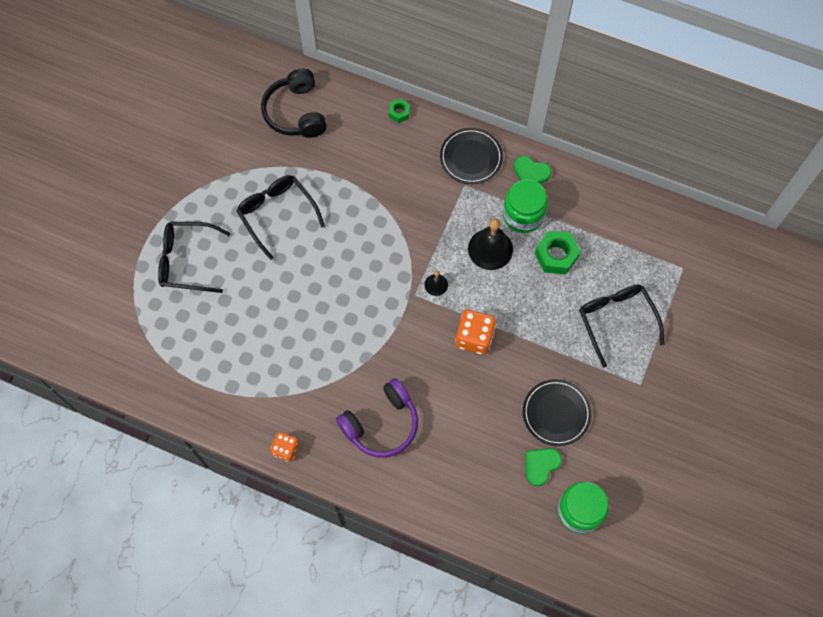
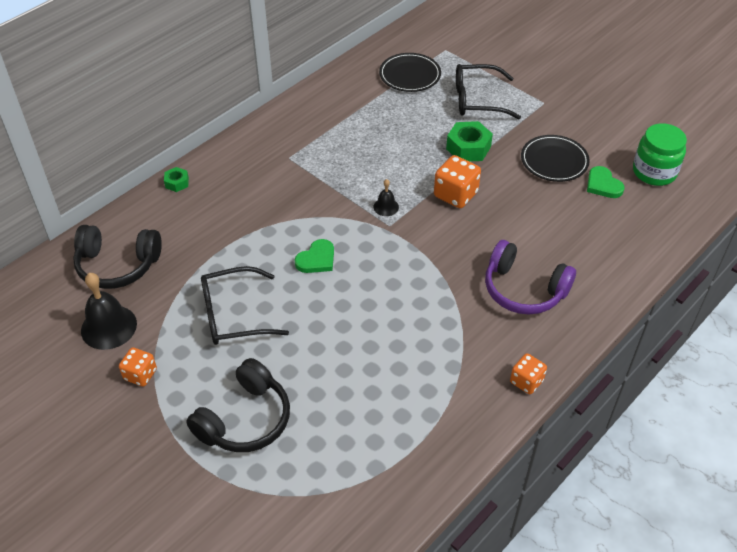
camera: 70 degrees left, 20 degrees down
black glasses [158,222,231,293] -> black headphones [186,358,290,452]
purple headphones [336,378,418,458] -> purple headphones turned 135 degrees clockwise [485,240,576,315]
black plate [440,128,503,184] -> black plate moved to [379,53,441,92]
black bell [468,219,513,270] -> black bell moved to [81,273,137,350]
green jar [503,179,548,233] -> none
green heart [514,156,551,184] -> green heart moved to [295,239,334,273]
green nut [535,231,581,275] -> green nut moved to [446,121,493,162]
none -> orange dice [119,347,157,386]

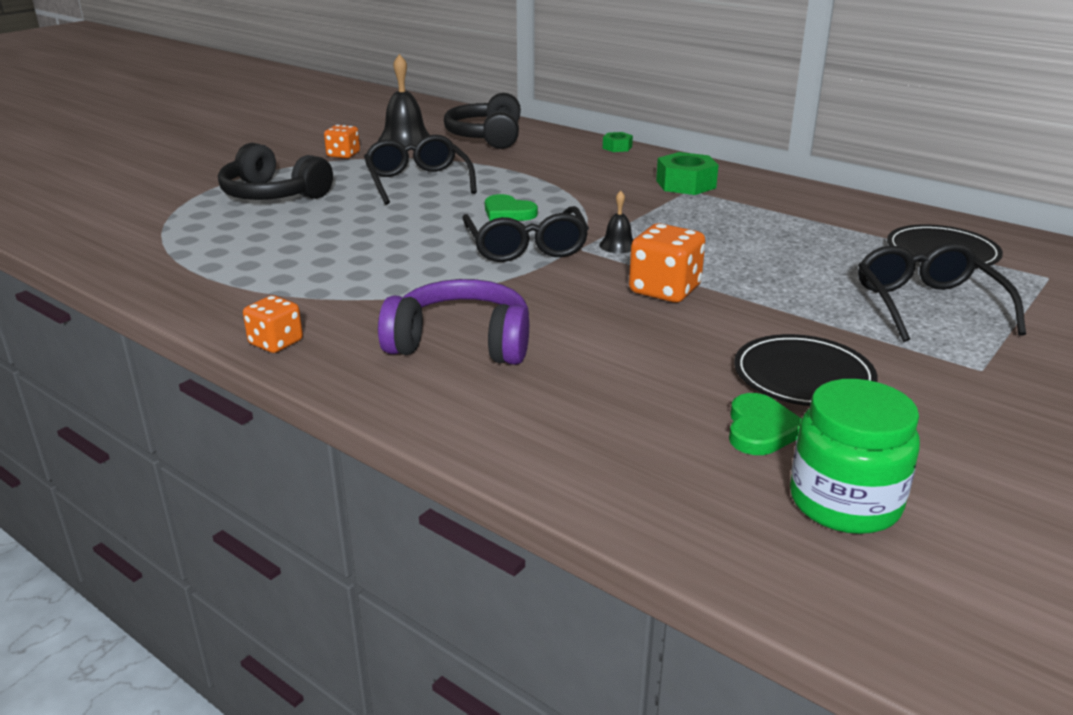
camera: 85 degrees right, 20 degrees down
green nut [446,121,493,162] -> green nut moved to [656,152,718,195]
purple headphones [485,240,576,315] -> purple headphones turned 75 degrees clockwise [378,279,529,365]
green heart [587,166,625,198] -> green heart turned 135 degrees clockwise [729,393,801,455]
none -> black glasses [462,206,589,262]

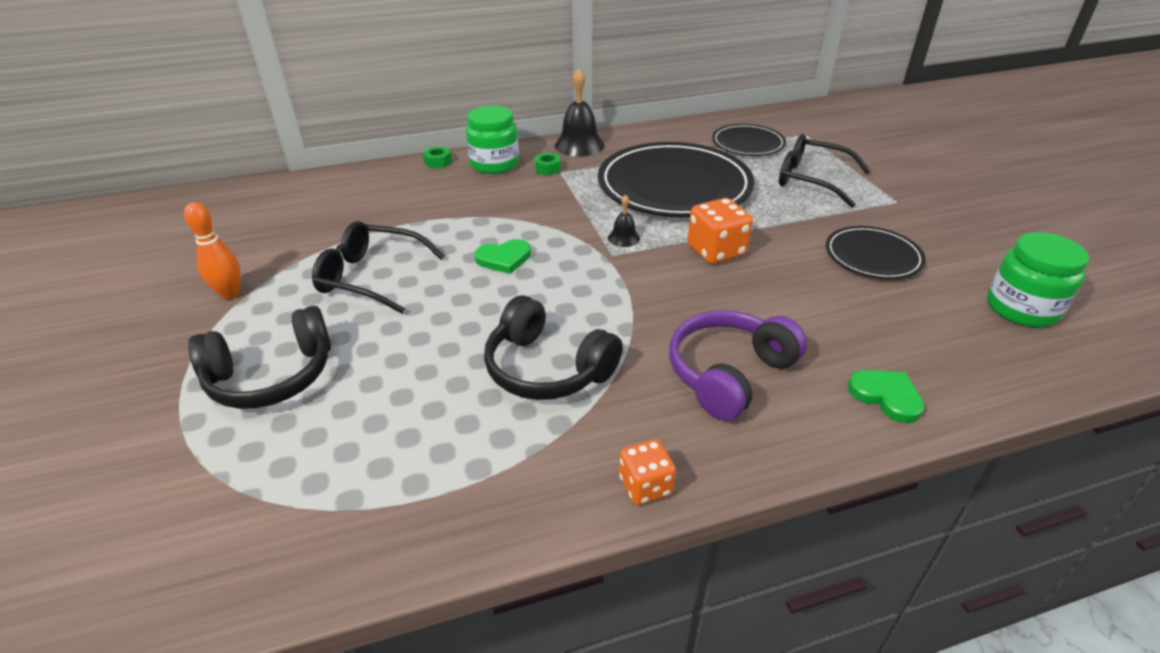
camera: 55 degrees left, 10 degrees up
orange dice [324,125,360,158] -> orange bowling pin [184,202,241,299]
black bell [378,54,430,146] -> black bell moved to [555,68,605,157]
black headphones [444,93,521,149] -> black headphones moved to [484,295,623,400]
black glasses [462,206,589,262] -> none
green nut [656,152,718,195] -> green nut [535,152,561,176], size x0.55
green heart [729,393,801,455] -> green heart moved to [848,370,925,423]
none -> green jar [466,106,519,174]
none -> black plate [598,142,755,217]

